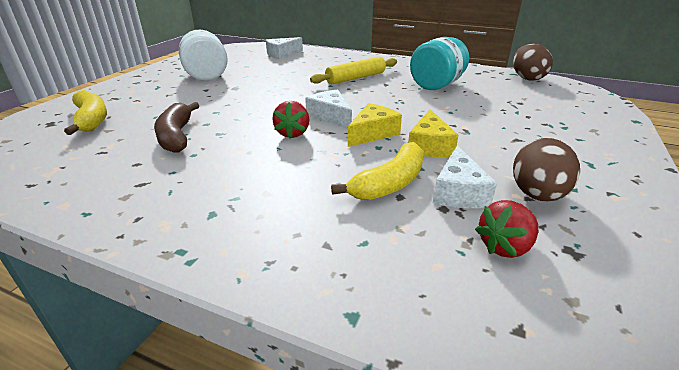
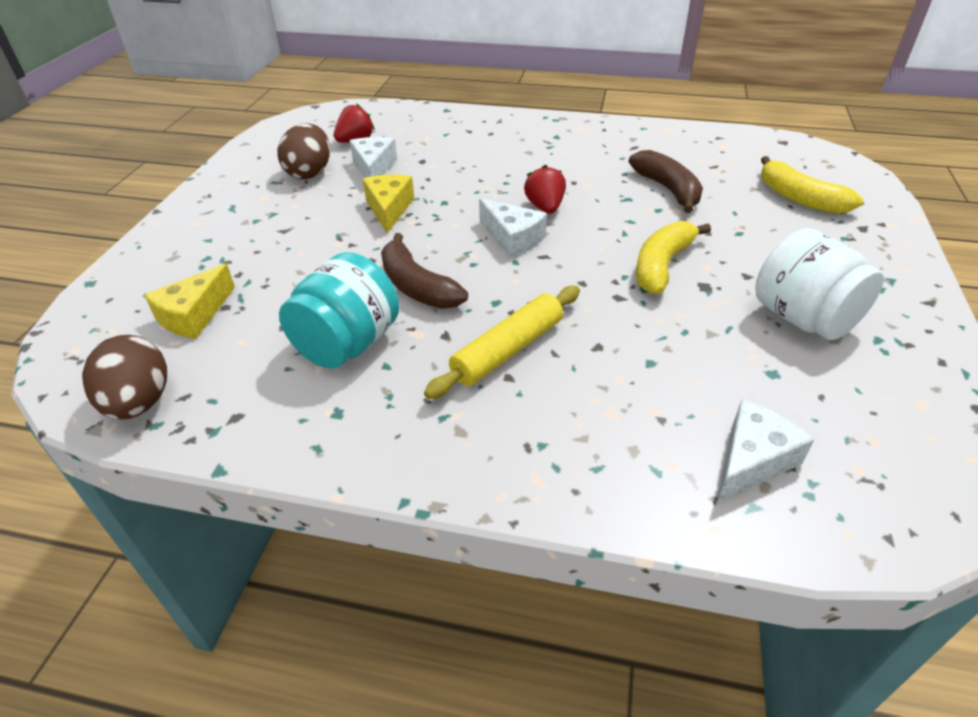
camera: 170 degrees right, 10 degrees up
yellow banana [331,142,424,200] -> yellow banana moved to [636,221,711,294]
yellow cheese [348,103,402,147] -> yellow cheese moved to [144,264,235,339]
none -> brown banana [381,233,468,309]

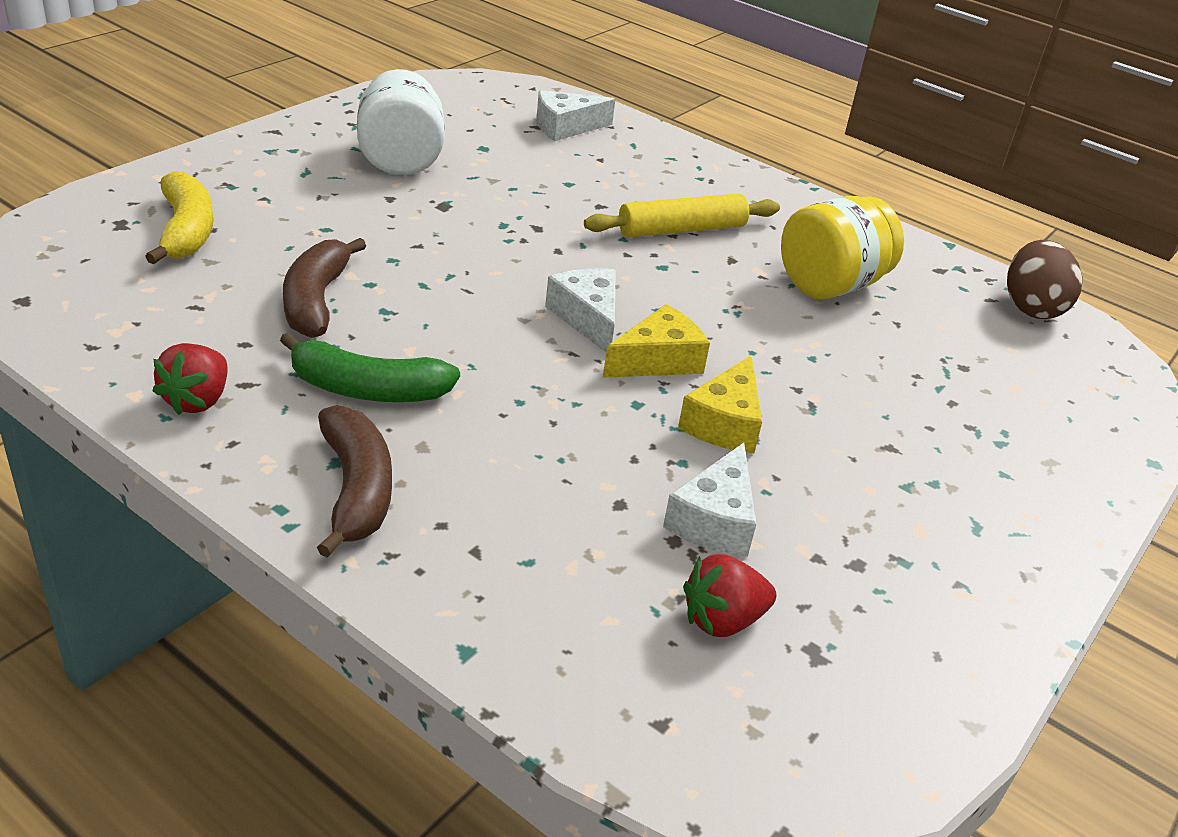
camera: 160 degrees left, 5 degrees down
yellow cheese [144,264,235,339] -> yellow cheese moved to [603,304,710,378]
brown egg [277,123,330,179] -> none
turquoise jar [279,252,399,369] -> yellow jar [781,196,904,299]
brown banana [381,233,468,309] -> brown banana moved to [317,405,392,558]
red strawberry [524,165,566,214] -> red strawberry moved to [153,343,227,415]
yellow banana [636,221,711,294] -> none
none -> green banana [280,332,460,402]

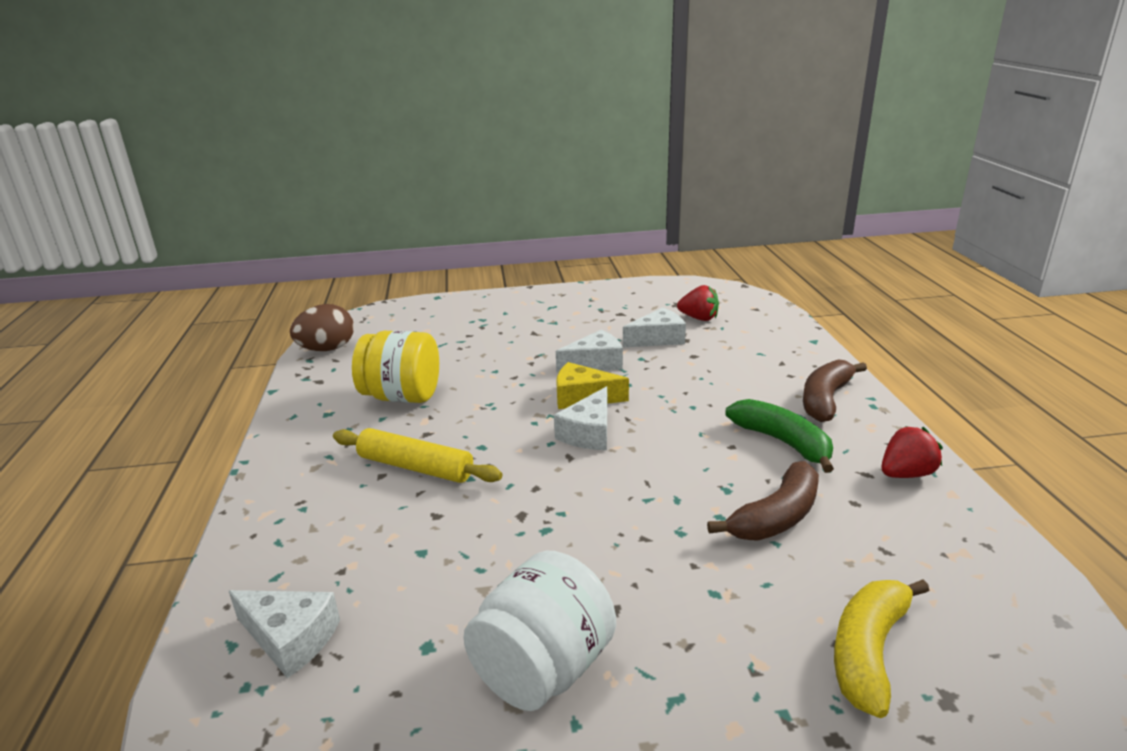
camera: 130 degrees left, 10 degrees down
yellow cheese [678,355,762,453] -> white cheese [556,330,623,373]

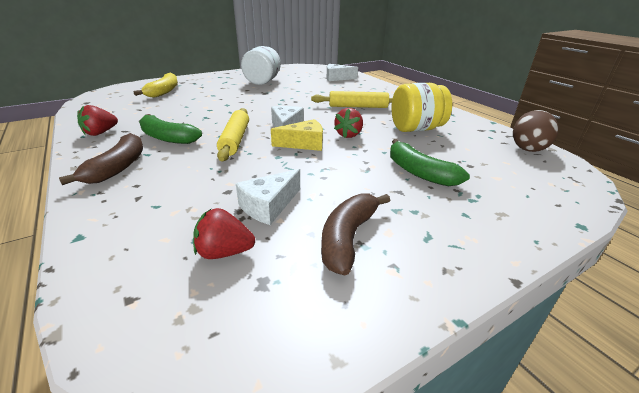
camera: 155 degrees right, 5 degrees up
white cheese [556,330,623,373] -> none
brown banana [707,461,819,540] -> brown banana moved to [321,194,390,275]
none -> yellow rolling pin [217,108,249,161]
none -> red strawberry [334,108,363,138]
none -> green banana [390,139,470,186]

